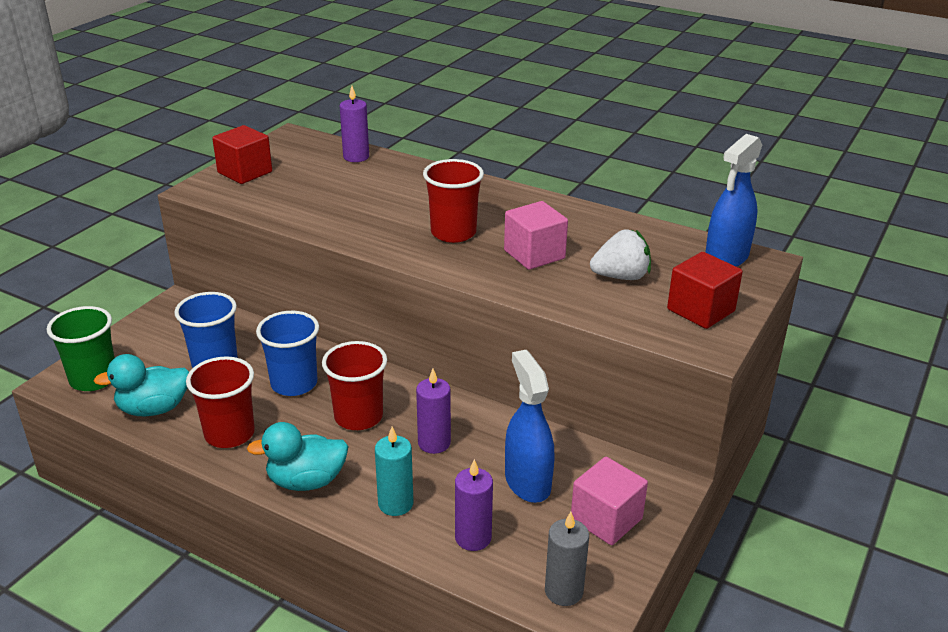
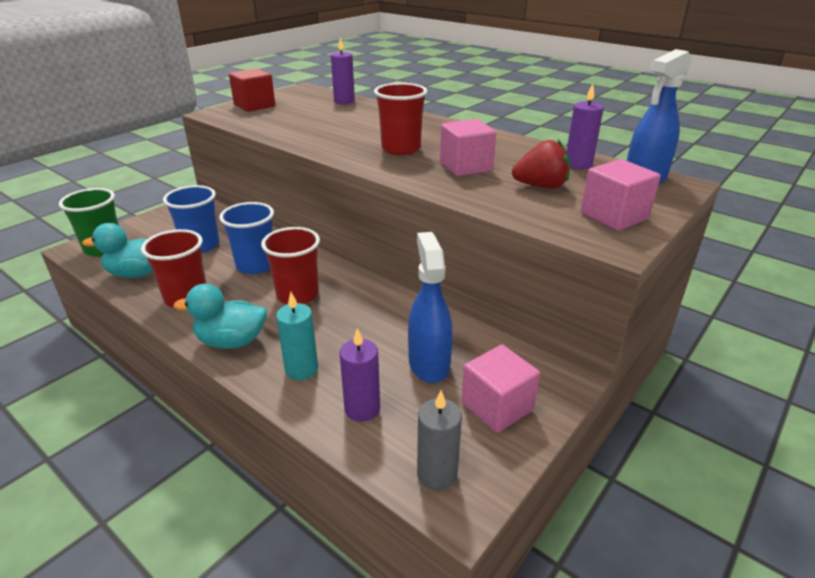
camera: 10 degrees right, 0 degrees up
purple candle [416,369,451,454] -> purple candle moved to [566,84,604,170]
white strawberry [590,229,651,280] -> red strawberry [512,140,570,189]
red cube [667,252,743,329] -> pink cube [581,159,660,231]

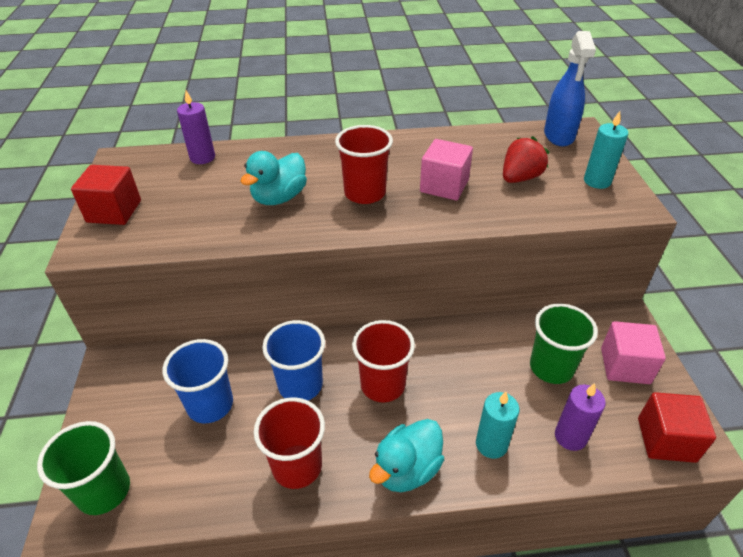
camera: 45 degrees left, 10 degrees up
turquoise duck [82,223,153,278] -> turquoise duck moved to [240,151,307,205]
blue spray bottle [408,232,453,383] -> green cup [530,304,598,384]
grey candle [417,390,462,491] -> red cube [638,392,716,463]
purple candle [566,84,604,170] -> none
pink cube [581,159,660,231] -> turquoise candle [584,111,628,189]

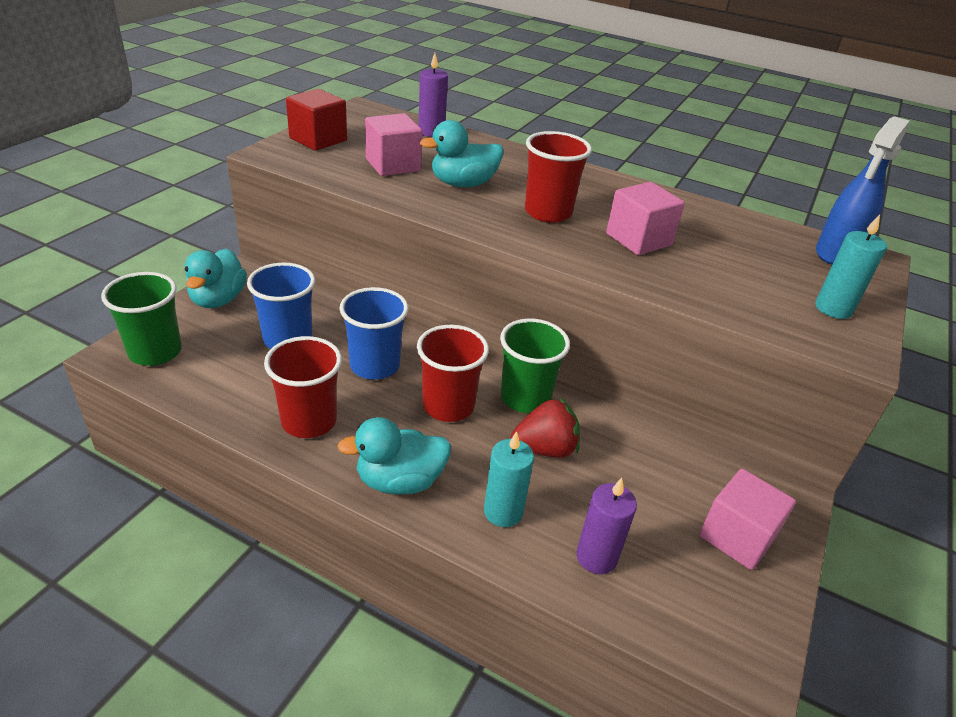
camera: 30 degrees right, 5 degrees down
red strawberry [503,136,549,183] -> red strawberry moved to [511,398,580,458]
green cup [530,304,598,384] -> green cup moved to [500,319,570,413]
red cube [638,392,716,463] -> none
none -> turquoise duck [185,248,247,308]
none -> pink cube [365,113,422,176]

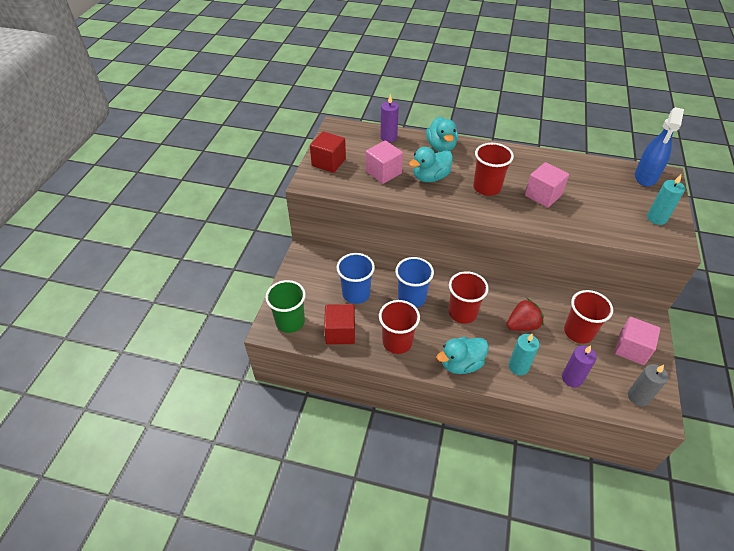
camera: 10 degrees left, 10 degrees up
turquoise duck [185,248,247,308] -> turquoise duck moved to [426,117,458,152]
green cup [500,319,570,413] -> none
none -> red cube [324,304,355,345]
none -> red cup [564,290,613,344]
none -> grey candle [628,364,668,406]

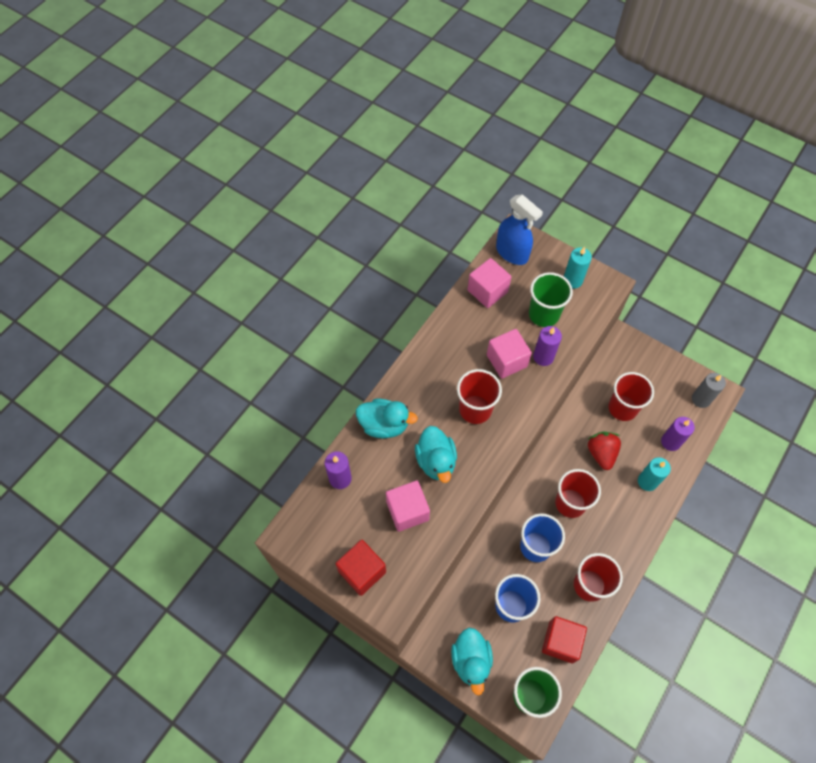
camera: 70 degrees left, 15 degrees up
turquoise duck [437,337,489,374] -> turquoise duck moved to [451,628,493,695]
pink cube [614,317,660,365] -> pink cube moved to [468,258,511,308]
none -> green cup [529,272,573,327]
none -> purple candle [533,326,562,366]

